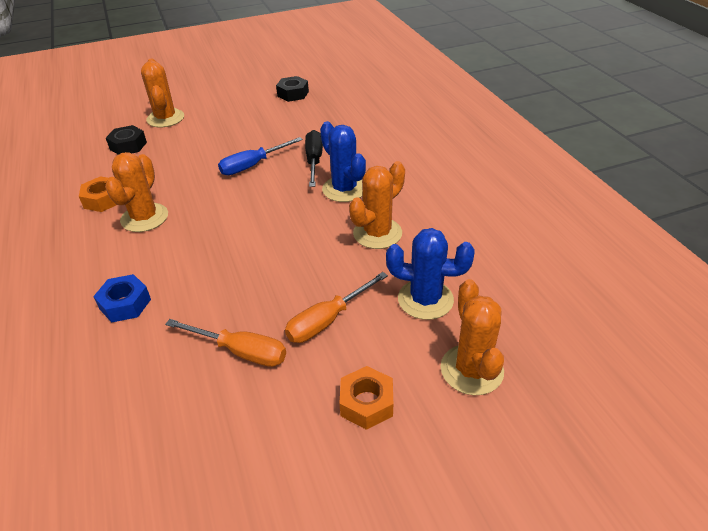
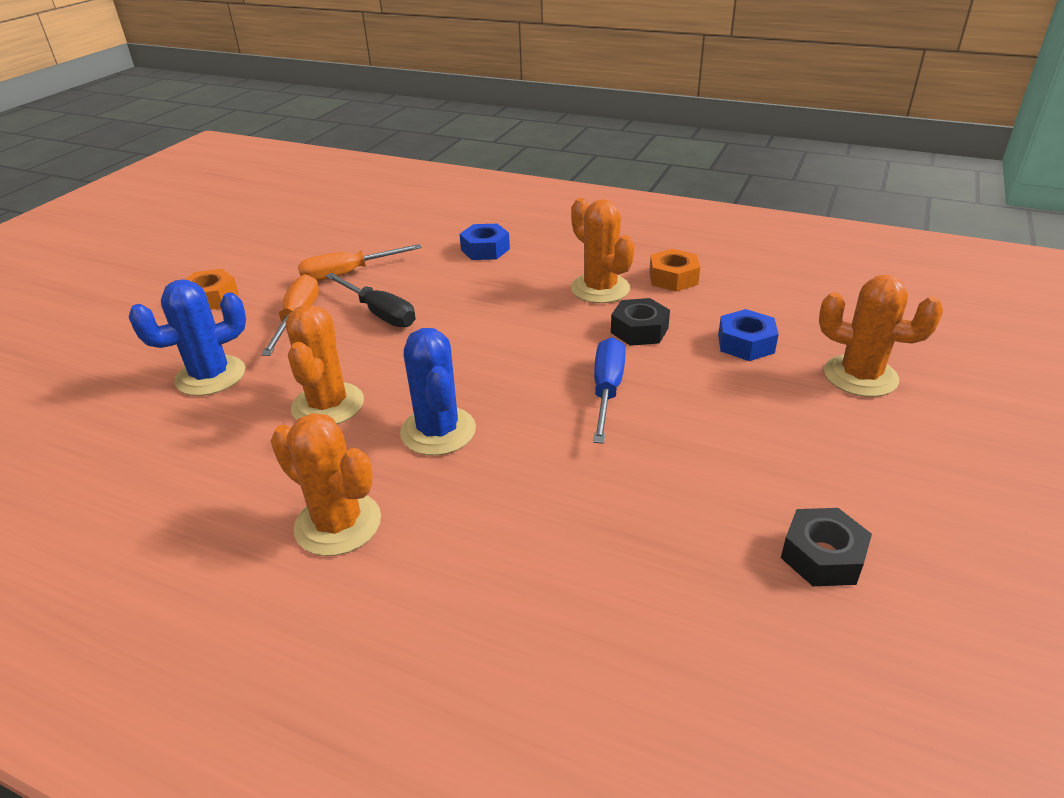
camera: 135 degrees right, 5 degrees down
black nut [106,125,147,155] -> black nut moved to [611,298,670,346]
black screwdriver [305,130,323,187] -> black screwdriver moved to [325,273,415,327]
blue cactus [320,121,366,202] -> blue cactus turned 60 degrees clockwise [400,328,476,456]
orange cactus [440,279,504,395] -> orange cactus moved to [271,413,381,556]
none -> blue nut [718,309,779,361]

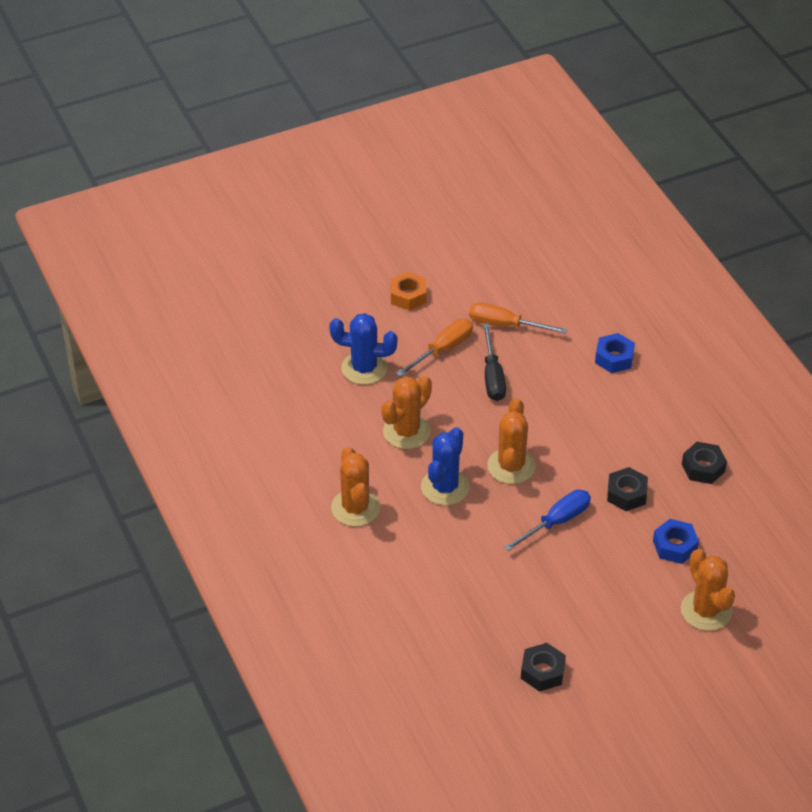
camera: 40 degrees right, 10 degrees up
orange cactus [571,198,635,303] -> orange cactus moved to [487,398,536,484]
orange nut [649,249,700,292] -> black nut [682,442,727,484]

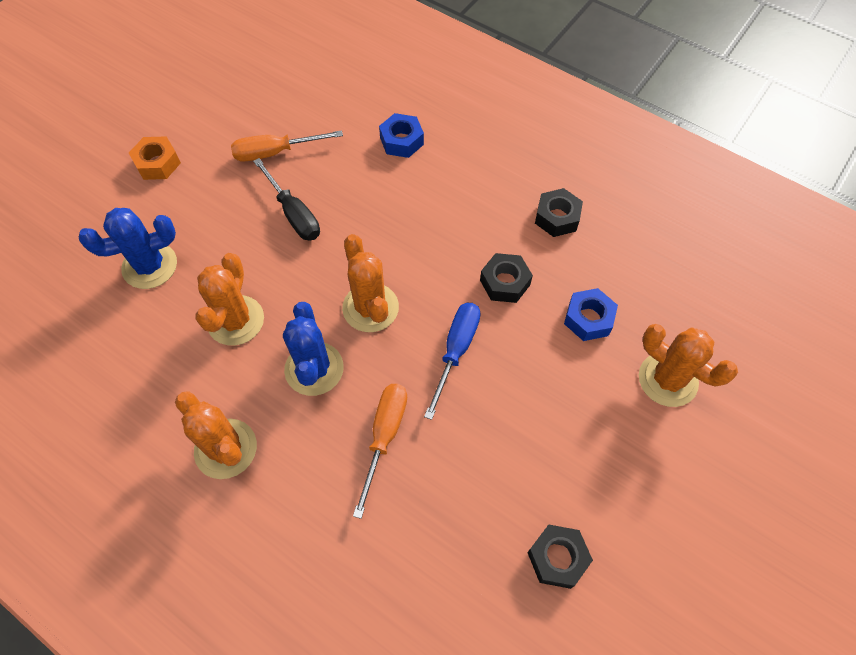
camera: 30 degrees left, 15 degrees up
orange screwdriver [396,319,473,377] -> orange screwdriver moved to [353,384,407,519]

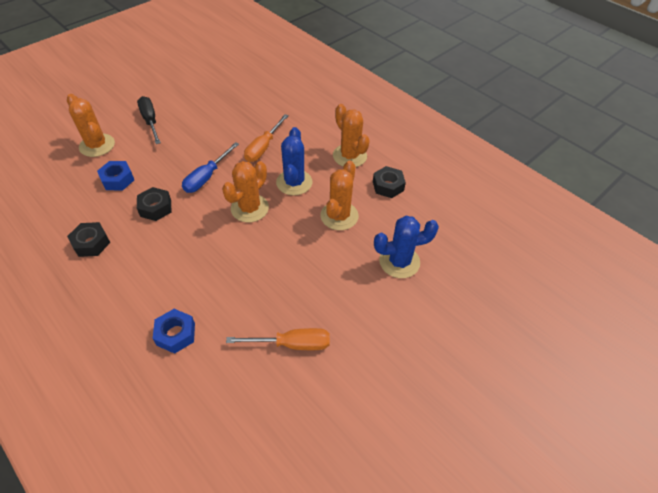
camera: 170 degrees left, 10 degrees down
orange nut [129,136,181,180] -> none
black screwdriver [253,158,320,241] -> black screwdriver moved to [137,96,161,144]
orange cactus [342,234,399,332] -> orange cactus turned 45 degrees clockwise [222,161,269,222]
black nut [527,525,593,589] -> black nut moved to [373,166,406,198]

